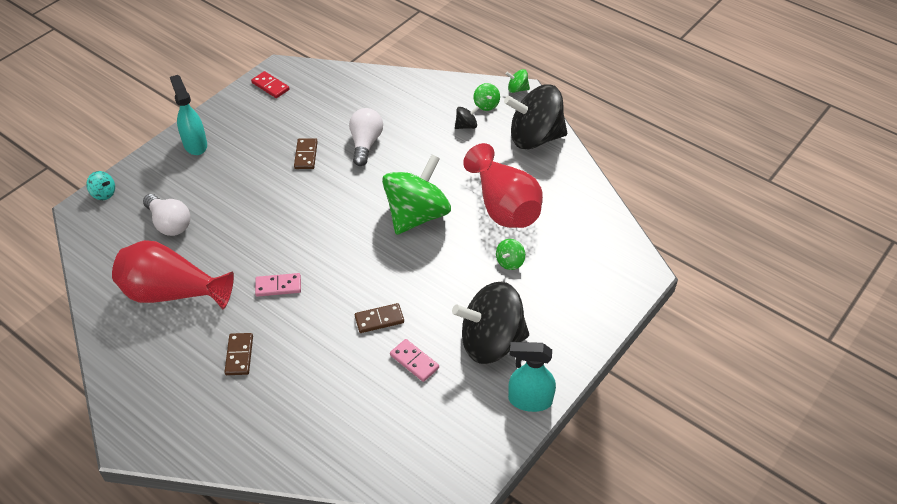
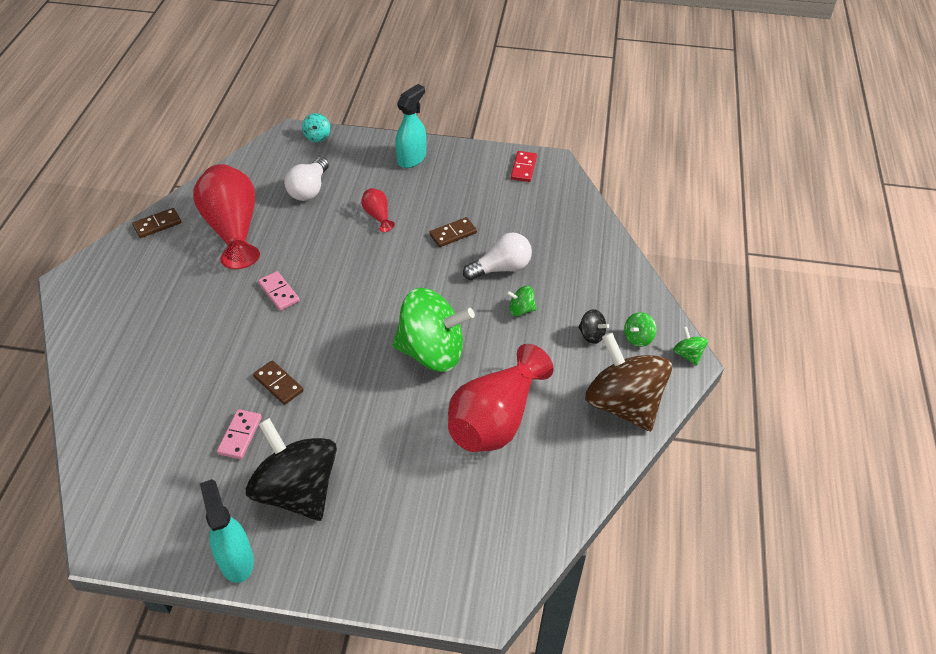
camera: 60 degrees right, 0 degrees up
brown domino [225,333,253,375] -> brown domino moved to [132,208,181,238]
green spinning top [496,239,525,270] -> green spinning top moved to [506,286,537,316]
black spinning top [504,85,567,149] -> brown spinning top [585,332,672,431]
none -> red vase [361,188,395,232]

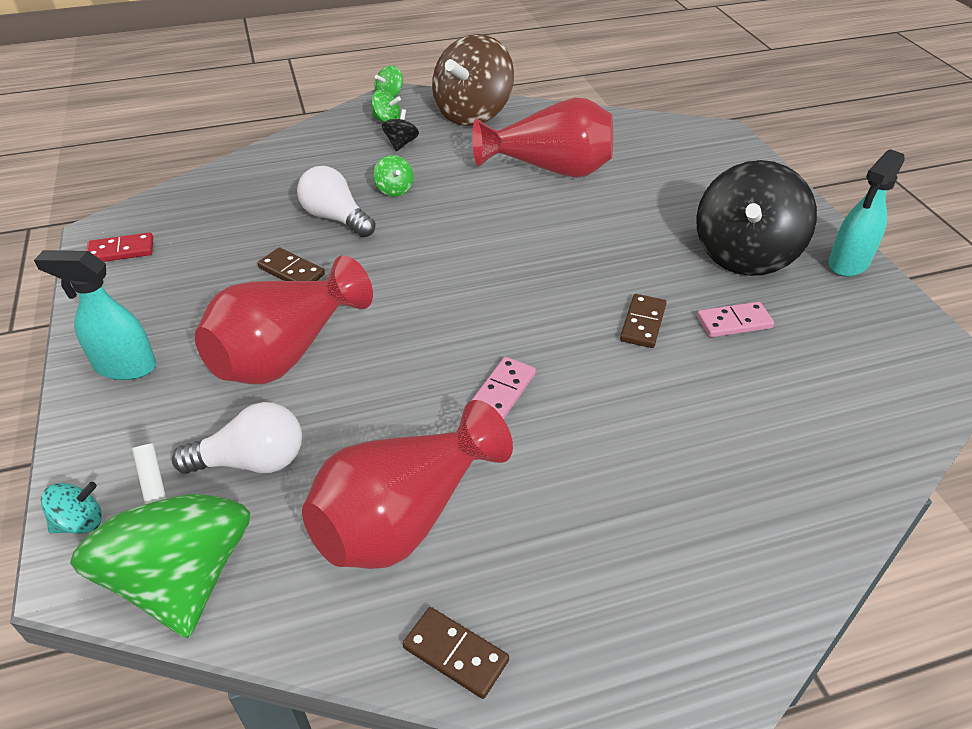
camera: 115 degrees left, 5 degrees down
red vase [361,188,395,232] -> red vase [195,255,373,385], size x2.26
green spinning top [393,288,475,372] -> green spinning top moved to [70,443,250,638]

